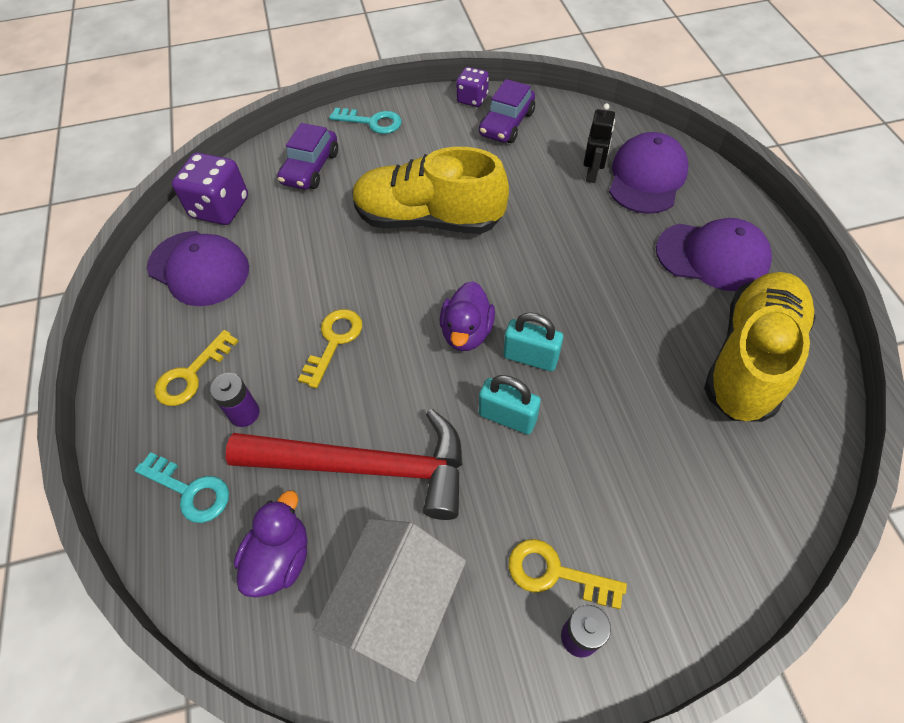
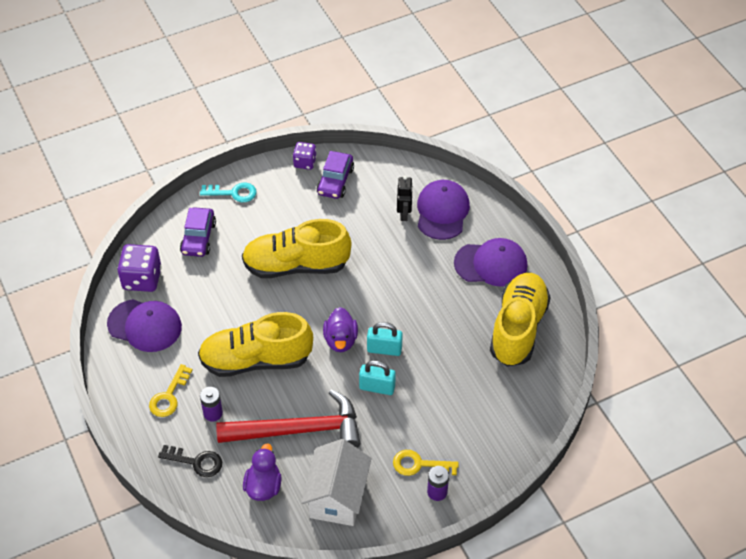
camera: 15 degrees left, 5 degrees down
turquoise key [135,452,229,523] -> black key [158,445,222,477]
yellow key [298,309,362,388] -> yellow shoe [198,312,313,377]

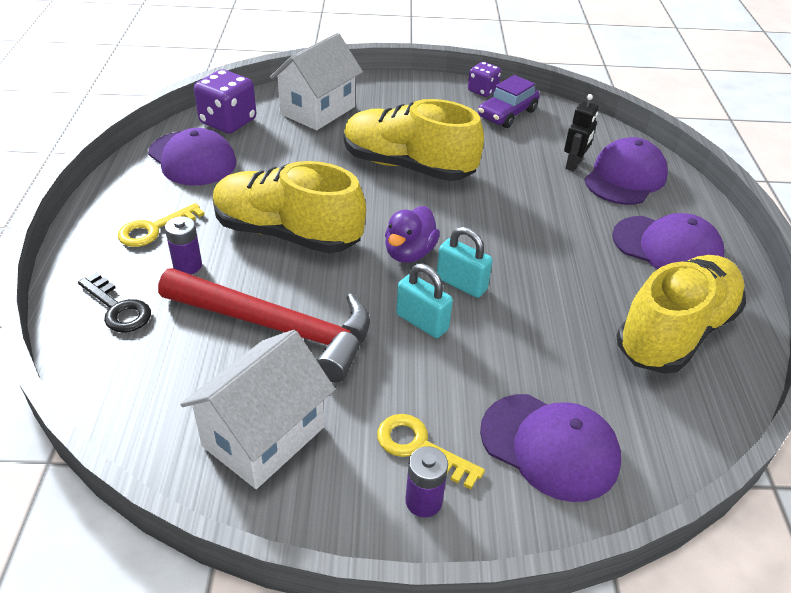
camera: 25 degrees right, 10 degrees down
purple car [180,207,216,257] -> white house [270,33,363,130]
turquoise key [200,183,257,202] -> none
purple duck [243,443,282,501] -> none
none -> purple cap [480,394,621,502]

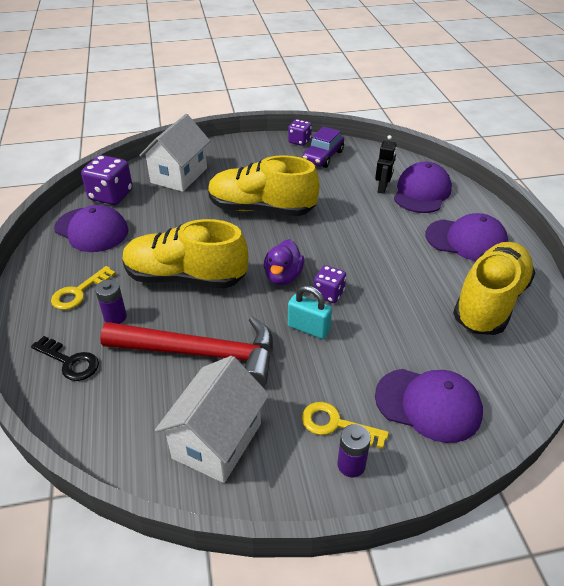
camera: 10 degrees left, 0 degrees up
turquoise padlock [437,226,493,298] -> purple dice [314,265,346,303]

